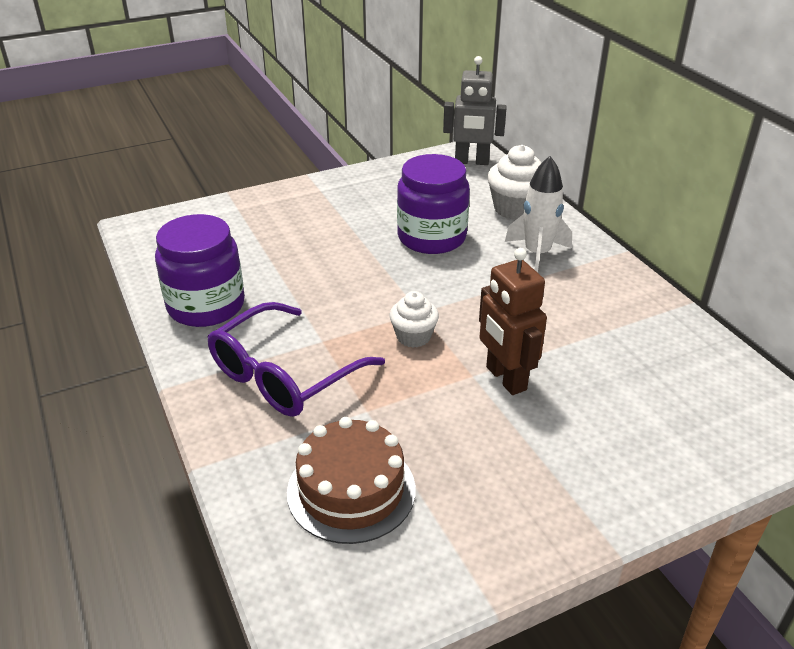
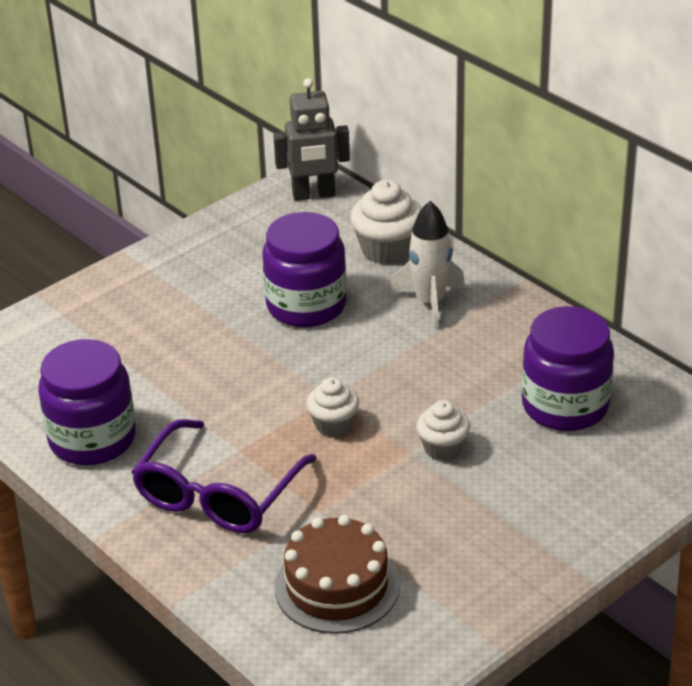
camera: 15 degrees left, 0 degrees up
brown robot [479,248,547,395] -> white cupcake [416,400,470,461]
none -> purple jar [522,306,614,431]

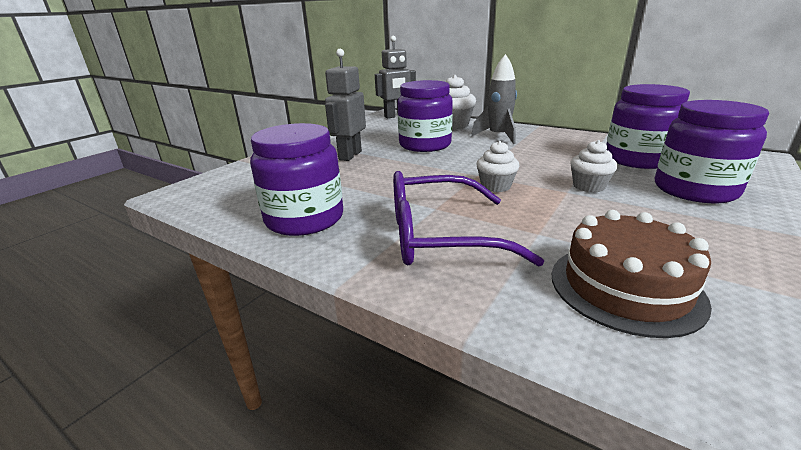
camera: 15 degrees left, 10 degrees down
purple glasses [132,419,317,533] -> purple glasses turned 75 degrees clockwise [393,171,544,266]
white rocket [389,201,465,330] -> grey rocket [471,54,517,144]
none -> grey robot [325,49,366,161]
none -> purple jar [655,100,769,204]

